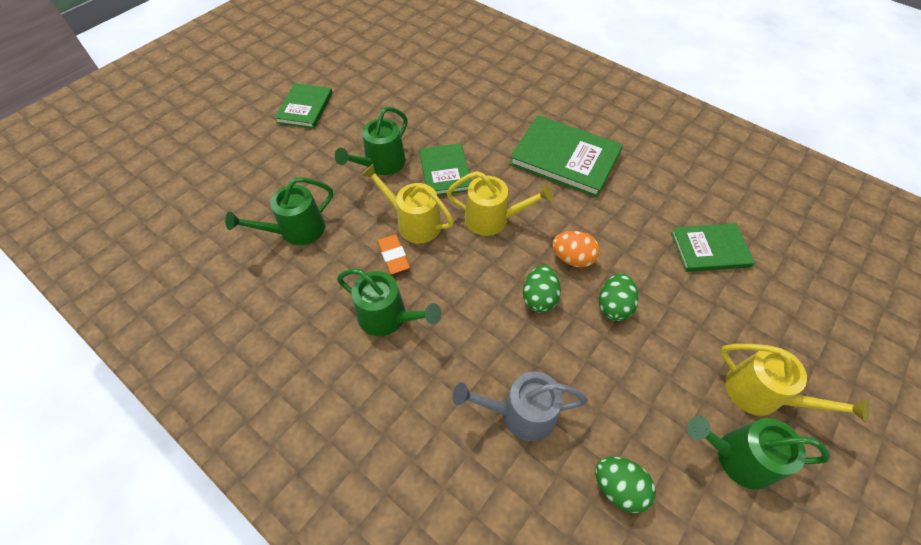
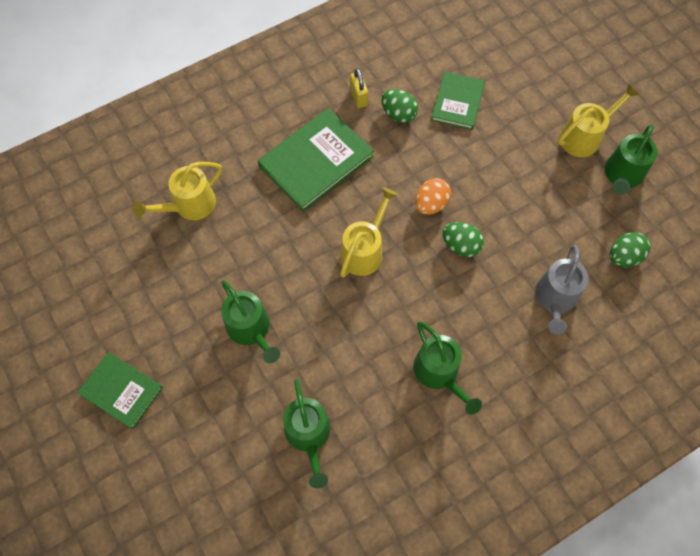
camera: 70 degrees left, 10 degrees up
green watering can [337,269,441,336] -> green watering can turned 105 degrees clockwise [413,321,482,415]
yellow watering can [361,163,454,243] -> yellow watering can moved to [133,162,222,220]
orange eraser [377,235,410,274] -> none
green book [419,143,472,196] -> none
green egg [599,273,638,321] -> green egg moved to [381,89,418,123]
none -> yellow padlock [350,68,368,108]

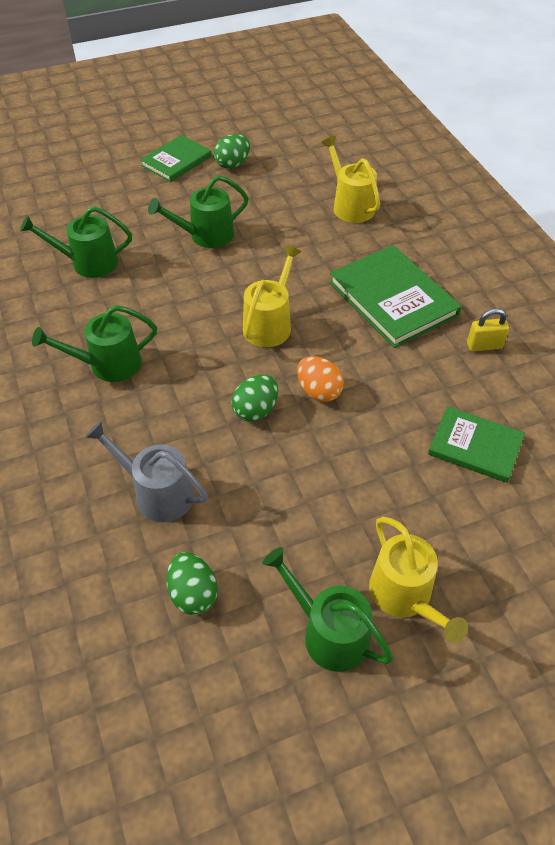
camera: 100 degrees right, 15 degrees down
yellow watering can [340,187,398,277] -> yellow watering can turned 105 degrees counterclockwise [243,245,302,347]
green egg [381,89,418,123] -> green egg moved to [214,134,250,169]

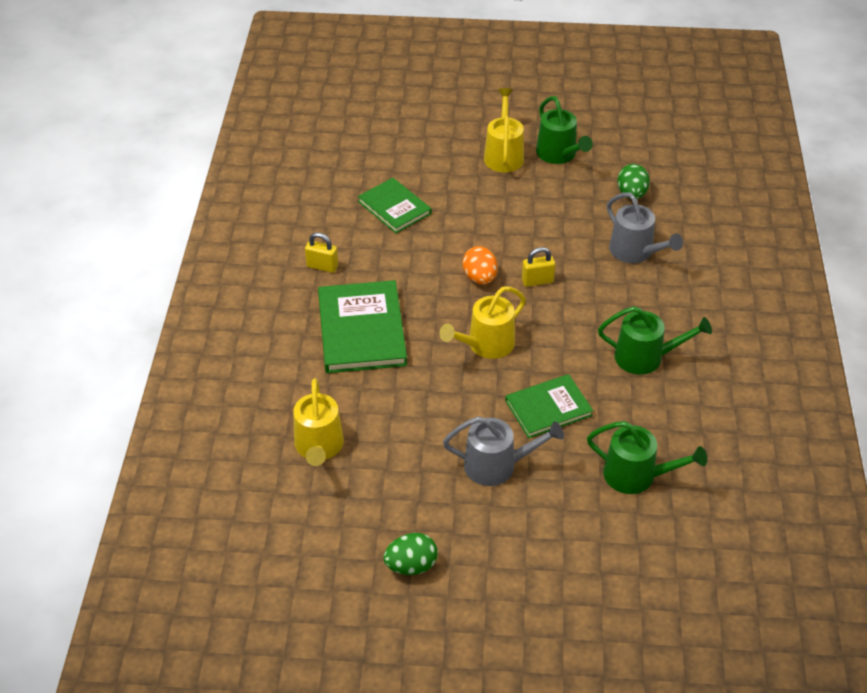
camera: 155 degrees left, 5 degrees down
green book [140,135,212,182] -> green book moved to [505,374,593,438]
green watering can [148,175,249,248] -> grey watering can [443,417,564,486]
green egg [231,375,278,422] -> yellow padlock [522,247,555,287]

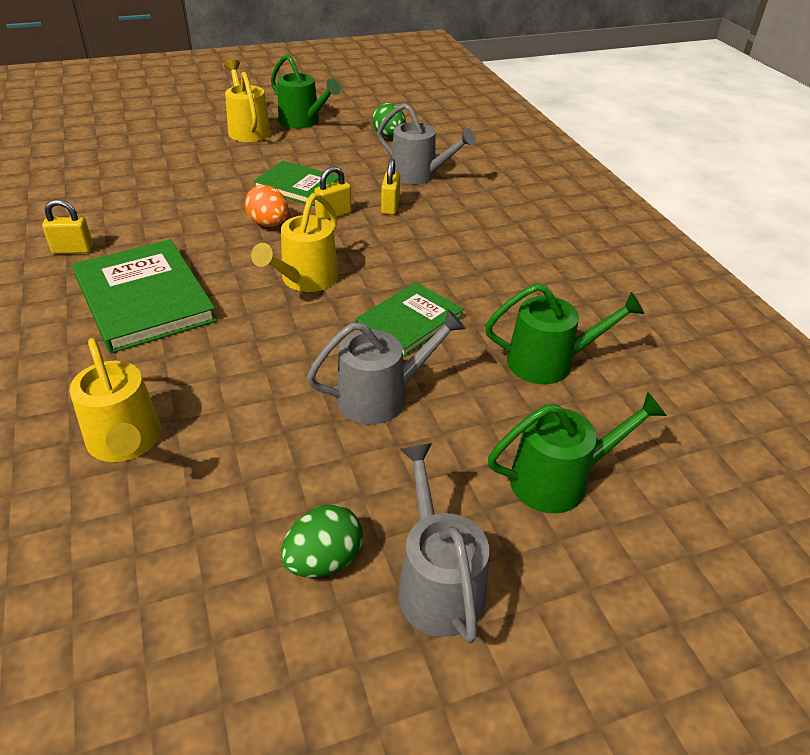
camera: 25 degrees left, 5 degrees down
green book [358,178,432,233] -> green book moved to [253,161,339,206]
green watering can [598,306,712,375] -> green watering can moved to [488,392,667,513]
none -> yellow padlock [381,158,400,215]
none -> grey watering can [398,443,489,643]

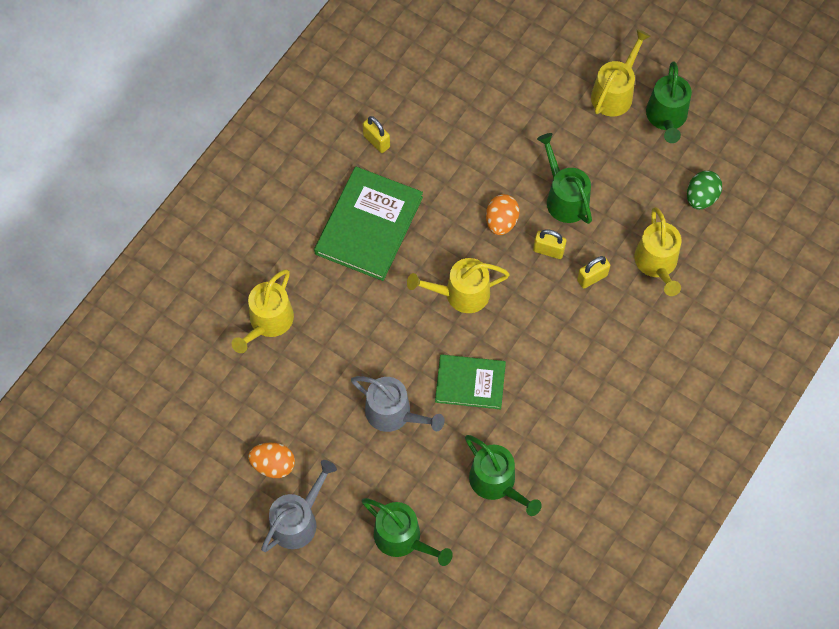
camera: 55 degrees right, 25 degrees up
green book [253,161,339,206] -> green watering can [537,133,592,224]
green egg [281,505,363,578] -> orange egg [248,443,295,478]
grey watering can [377,103,476,184] -> yellow watering can [634,207,682,296]

